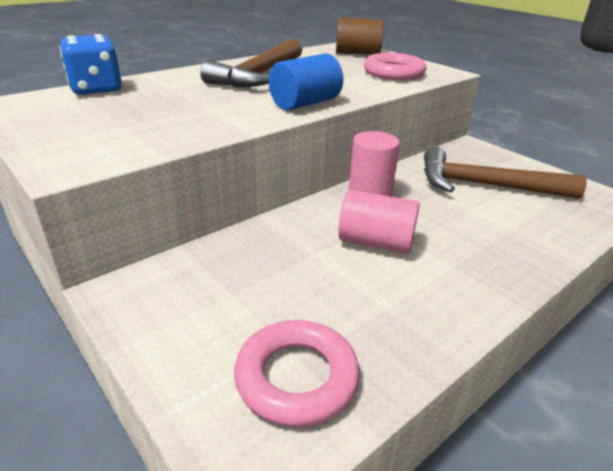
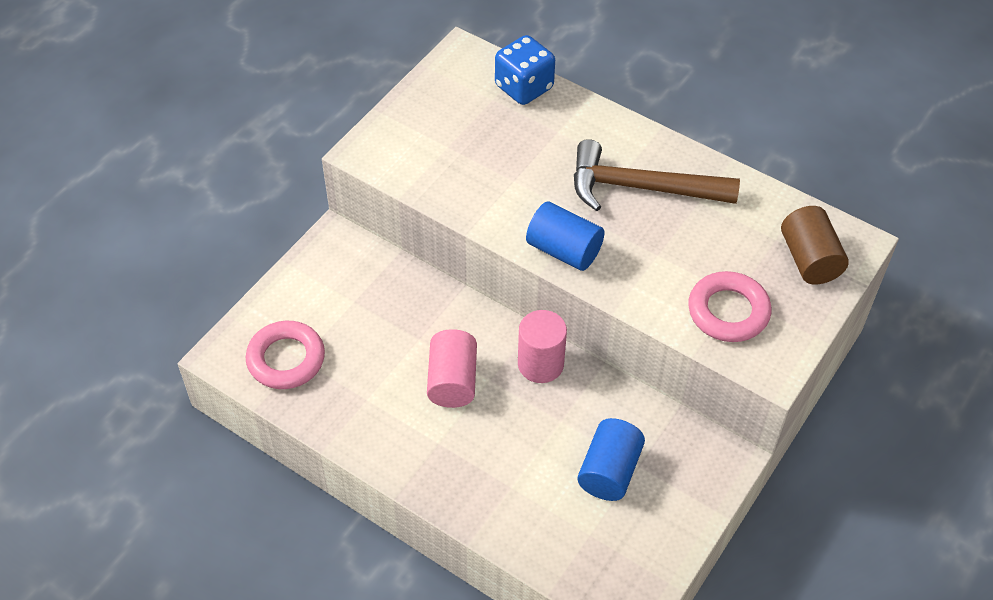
camera: 75 degrees right, 20 degrees up
brown hammer [424,147,587,199] -> blue cylinder [577,418,645,501]

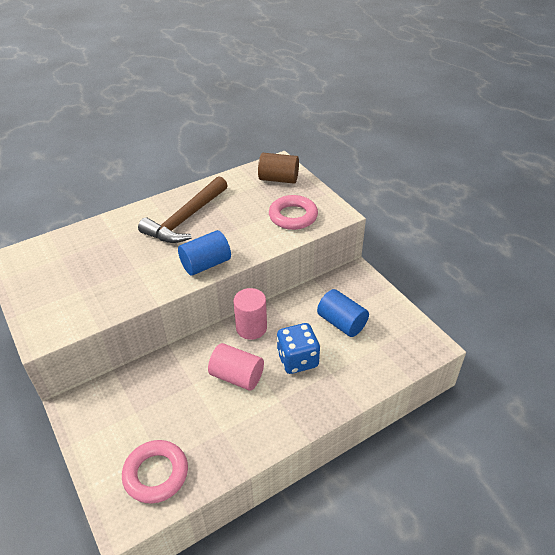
camera: 65 degrees left, 10 degrees down
blue dice [495,35,555,105] -> blue dice moved to [277,323,320,374]

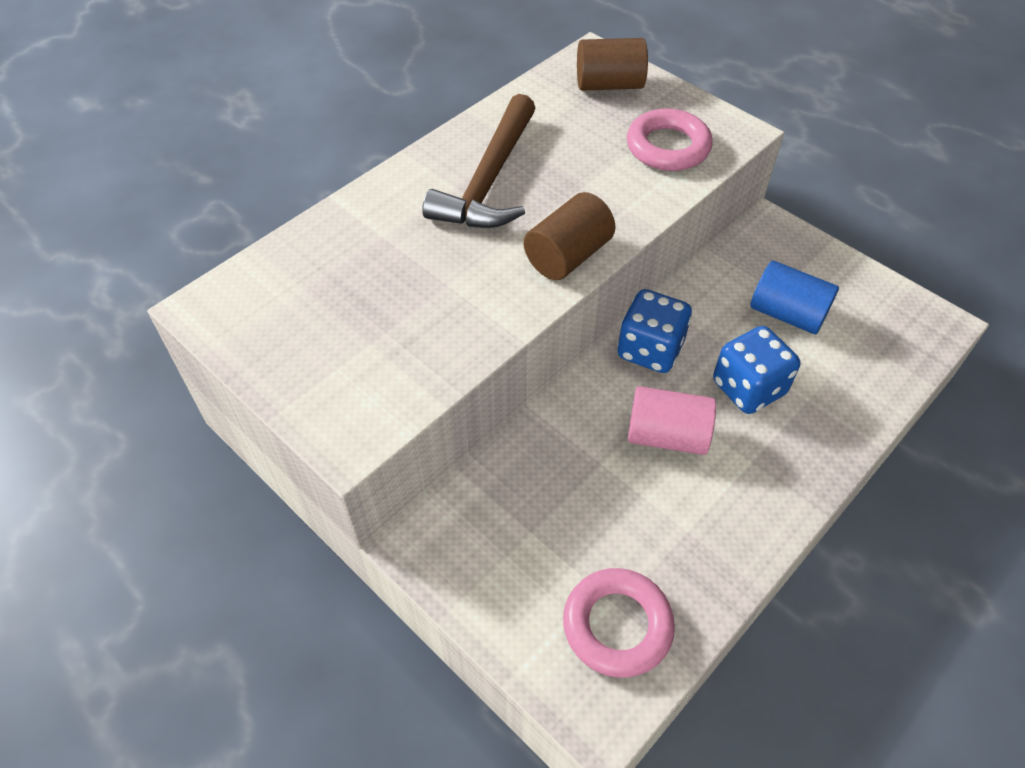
camera: 15 degrees left, 10 degrees up
blue cylinder [178,230,231,276] -> brown cylinder [524,192,616,280]
pink cylinder [233,288,267,340] -> blue dice [618,289,692,373]

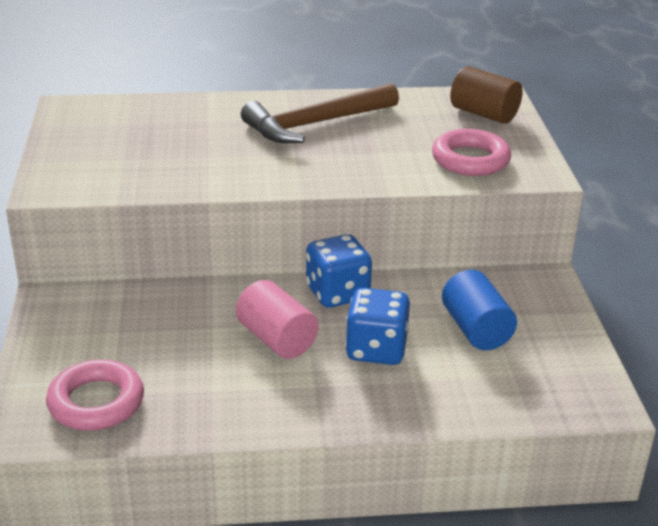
camera: 40 degrees right, 20 degrees down
brown cylinder [524,192,616,280] -> none

